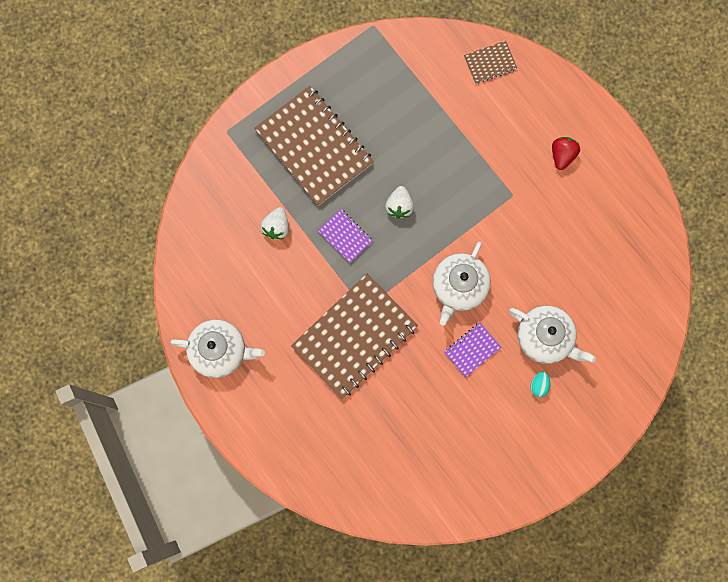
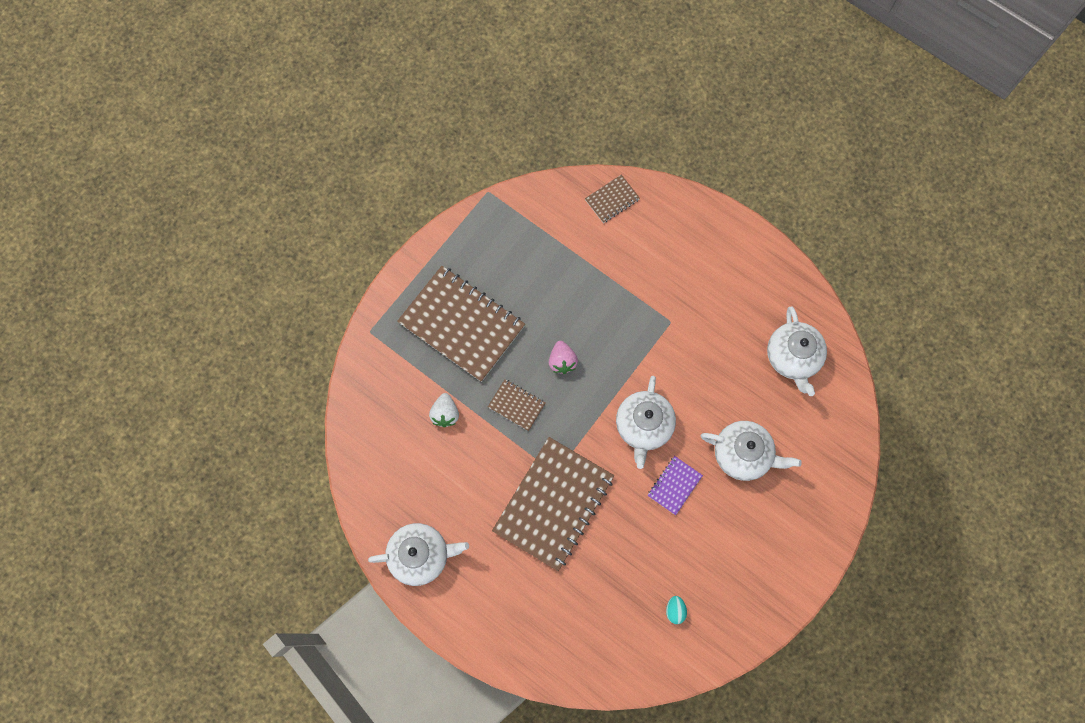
camera: 15 degrees left, 5 degrees down
purple notebook [318,209,373,263] -> brown notebook [488,379,546,431]
white strawberry [385,186,414,219] -> pink strawberry [549,341,578,374]
turquoise egg [531,371,551,397] -> turquoise egg moved to [666,596,687,624]
red strawberry [552,137,580,170] -> none
none -> white teapot [767,307,827,396]

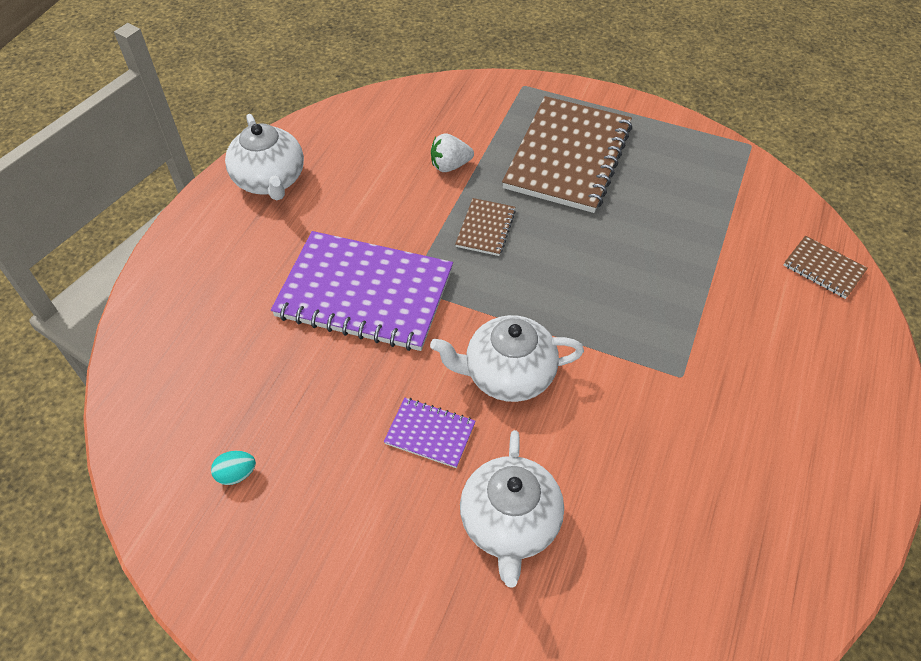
camera: 75 degrees right, 20 degrees down
brown notebook [492,437,614,571] -> purple notebook [271,231,453,351]
pink strawberry [549,341,578,374] -> none
white teapot [767,307,827,396] -> none

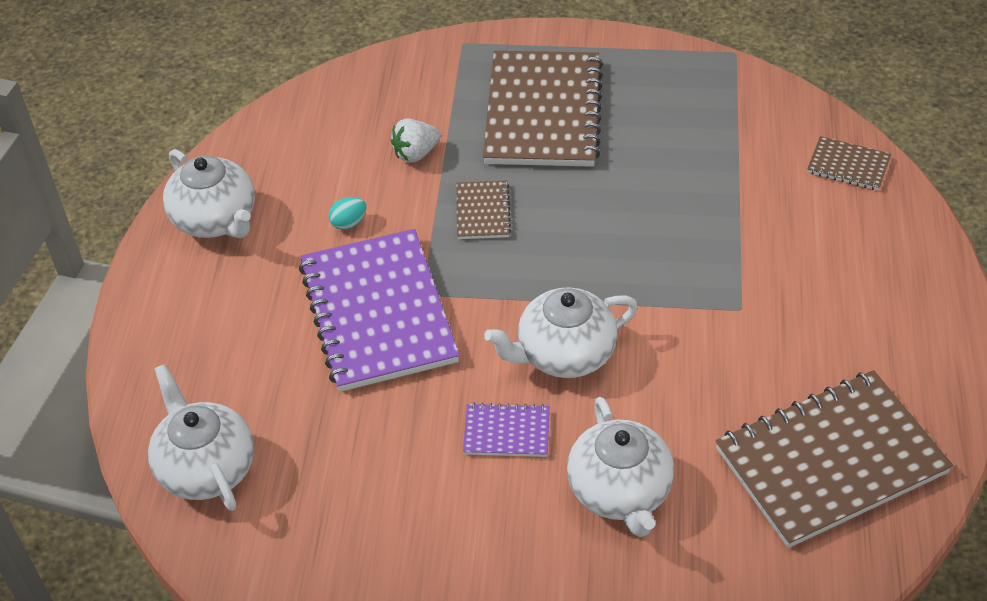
camera: 15 degrees left, 5 degrees down
turquoise egg [211,451,256,485] -> turquoise egg moved to [328,197,366,230]
purple notebook [271,231,453,351] -> purple notebook turned 75 degrees clockwise [299,229,460,392]
none -> white teapot [148,364,254,511]
none -> brown notebook [716,370,953,548]

